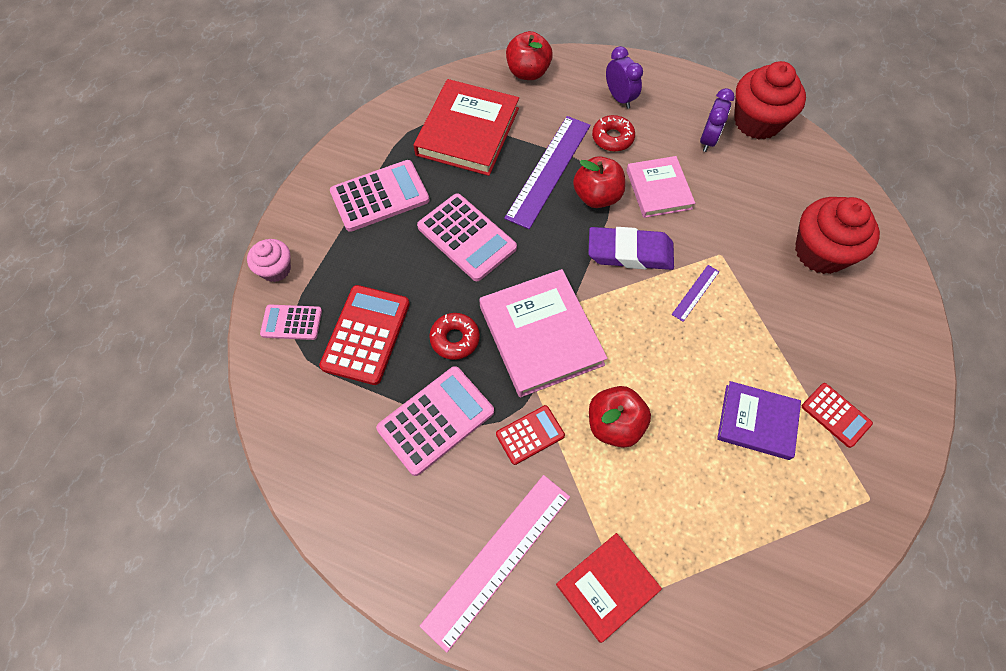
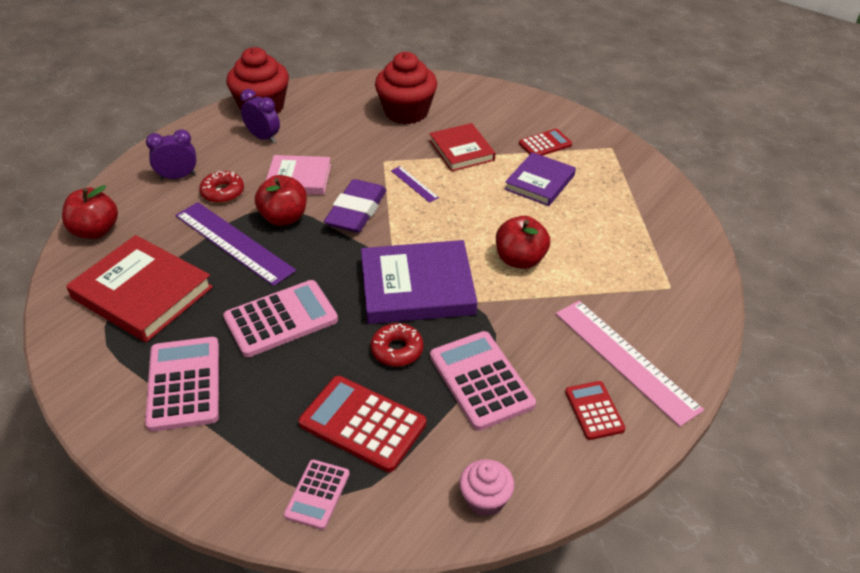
camera: 75 degrees left, 20 degrees down
pink cupcake [247,239,291,282] -> pink cupcake moved to [459,459,514,516]
pink book [479,269,608,398] -> purple book [361,240,477,324]
red calculator [496,405,565,465] -> red calculator moved to [565,381,625,440]
red book [556,533,662,643] -> red book moved to [429,123,495,172]

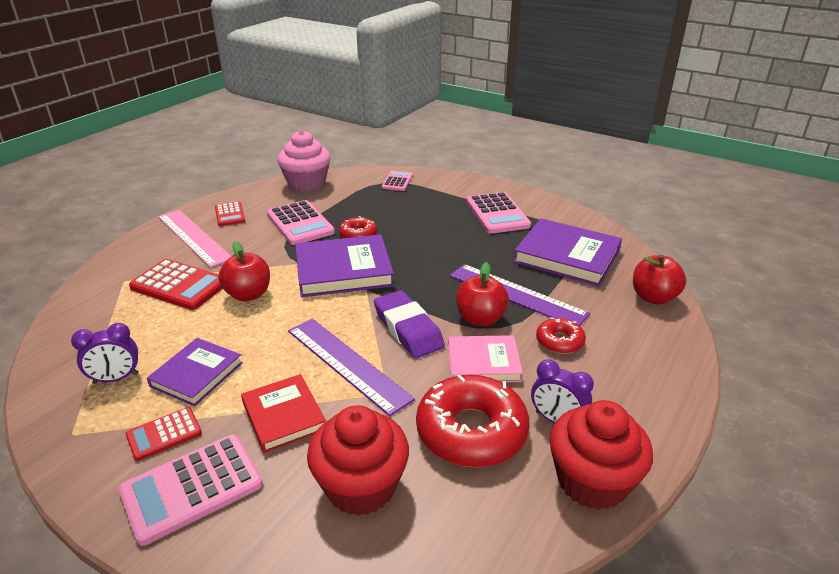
camera: 175 degrees right, 10 degrees down
red book [66,235,213,342] -> purple book [513,218,622,286]
purple clock [146,129,197,180] -> purple clock moved to [71,323,139,384]
pink calculator [223,280,338,357] -> pink calculator moved to [119,434,263,546]
red calculator [298,376,426,472] -> red calculator moved to [129,259,223,310]
purple eraser [324,179,386,233] -> purple eraser turned 45 degrees counterclockwise [374,290,445,358]
purple ruler [391,166,439,203] -> purple ruler [288,319,415,416], size x2.23
pink cupcake [459,459,514,516] -> pink cupcake [277,130,331,192], size x1.78
none -> red donut [416,375,529,467]

